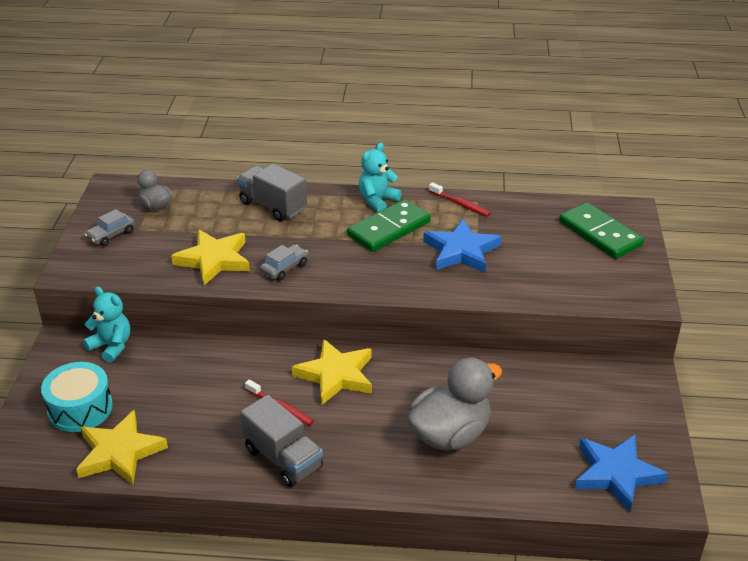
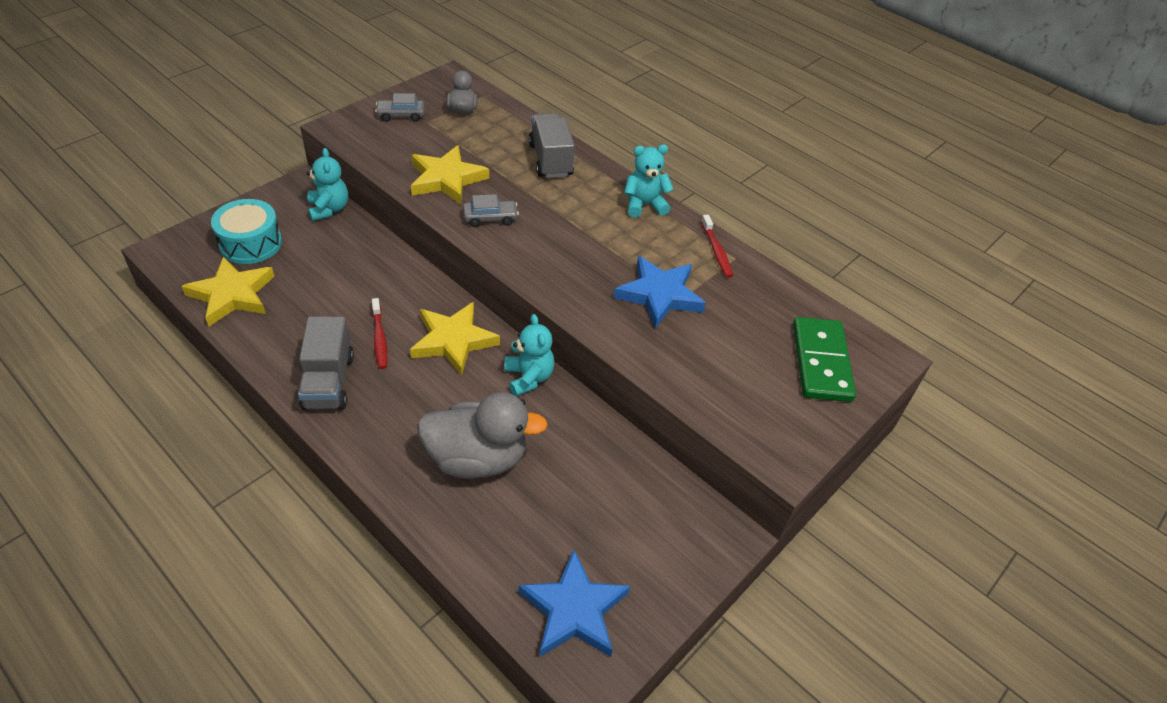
camera: 35 degrees right, 10 degrees up
green domino [347,199,431,252] -> none
none -> turquoise teddy bear [504,314,555,397]

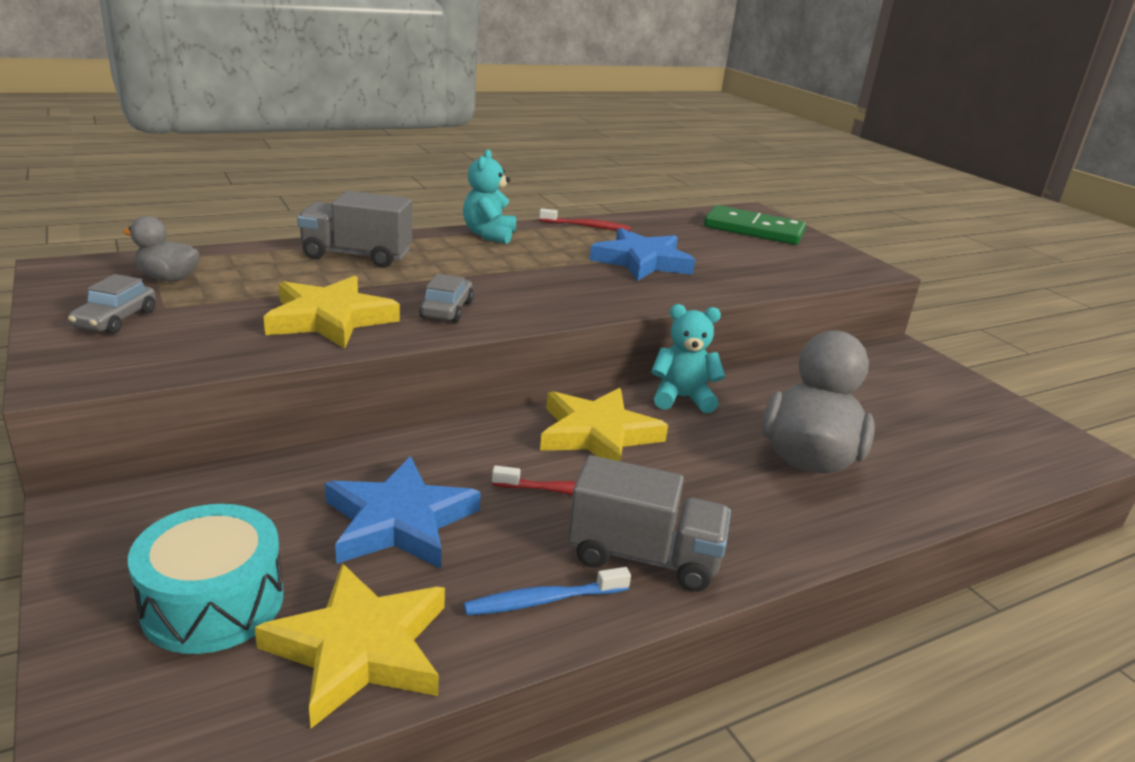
camera: 70 degrees left, 20 degrees down
turquoise teddy bear [307,148,348,221] -> none
blue star [519,550,630,657] -> blue star moved to [325,456,481,569]
none -> blue toothbrush [464,567,631,615]

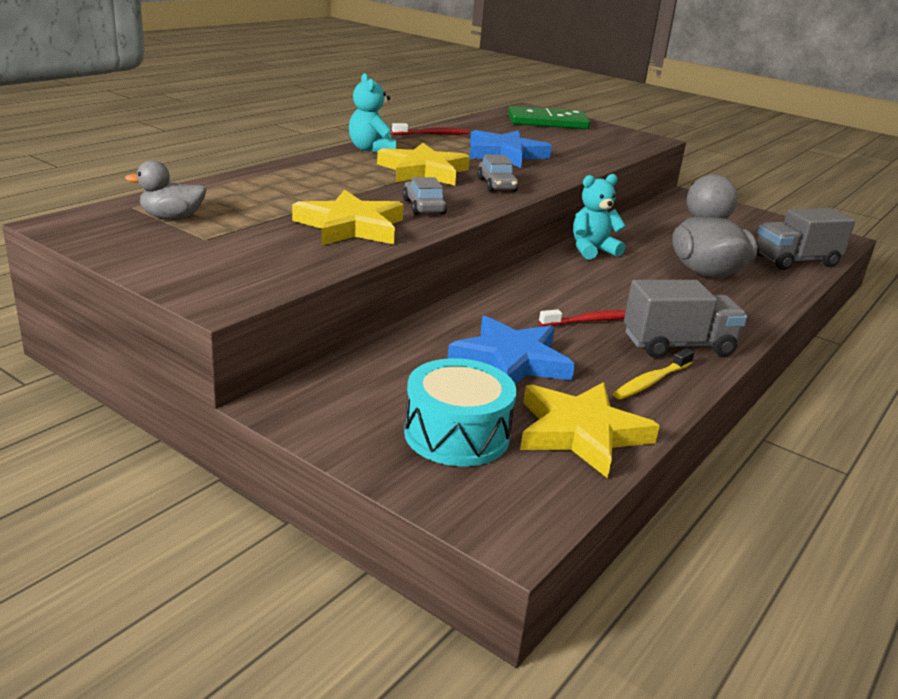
camera: 25 degrees left, 0 degrees up
grey car [68,274,156,334] -> grey car moved to [477,155,519,192]
grey truck [297,191,412,268] -> grey truck moved to [757,208,855,270]
blue toothbrush [464,567,631,615] -> yellow toothbrush [613,348,694,400]
yellow star [540,388,668,461] -> yellow star moved to [377,143,470,186]

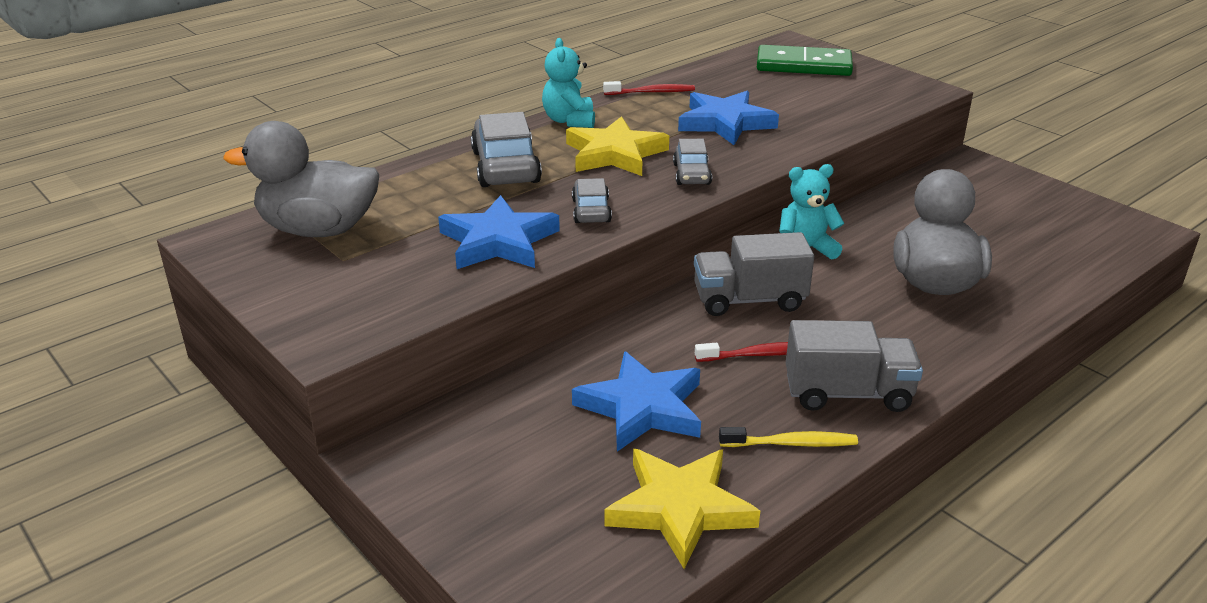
camera: 15 degrees right, 5 degrees up
grey duck [125,160,206,220] -> grey duck [224,121,379,237], size x1.91
yellow star [292,190,404,246] -> blue star [438,195,560,269]
turquoise drum [404,358,517,466] -> none
yellow toothbrush [613,348,694,400] -> yellow toothbrush turned 150 degrees counterclockwise [719,427,858,447]
grey truck [757,208,855,270] -> grey truck moved to [694,232,814,316]
none -> grey car [471,112,542,187]

